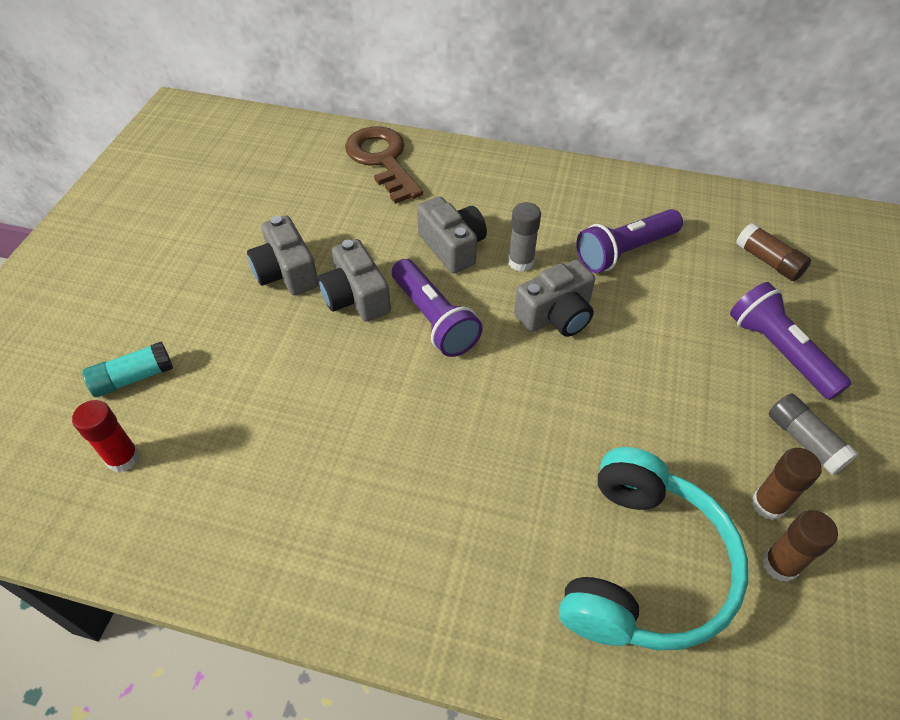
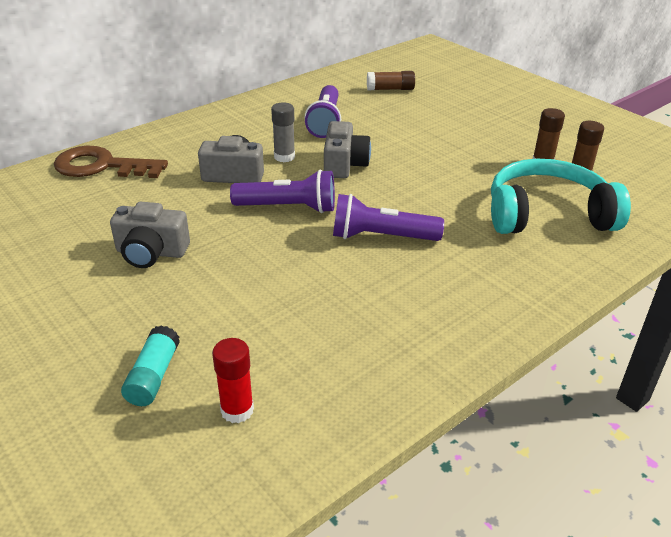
camera: 55 degrees left, 15 degrees down
grey camera [318,239,391,322] -> none
turquoise headphones [559,447,748,650] -> turquoise headphones turned 60 degrees counterclockwise [491,159,631,234]
purple flashlight [730,282,852,400] -> purple flashlight moved to [333,194,444,241]
grey glue stick [769,393,859,475] -> none

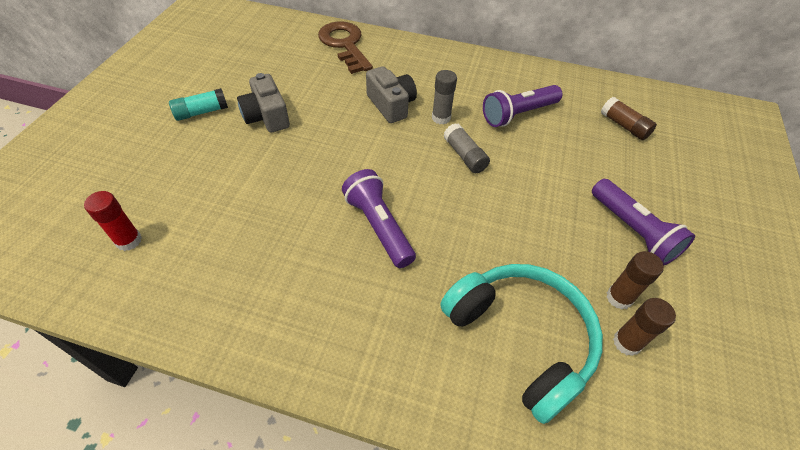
camera: 55 degrees right, 15 degrees up
turquoise glue stick [121,325,180,406] -> turquoise glue stick moved to [169,88,228,121]
purple flashlight [230,170,335,213] -> purple flashlight moved to [592,179,695,265]
grey camera [324,121,371,178] -> grey glue stick [443,123,490,173]

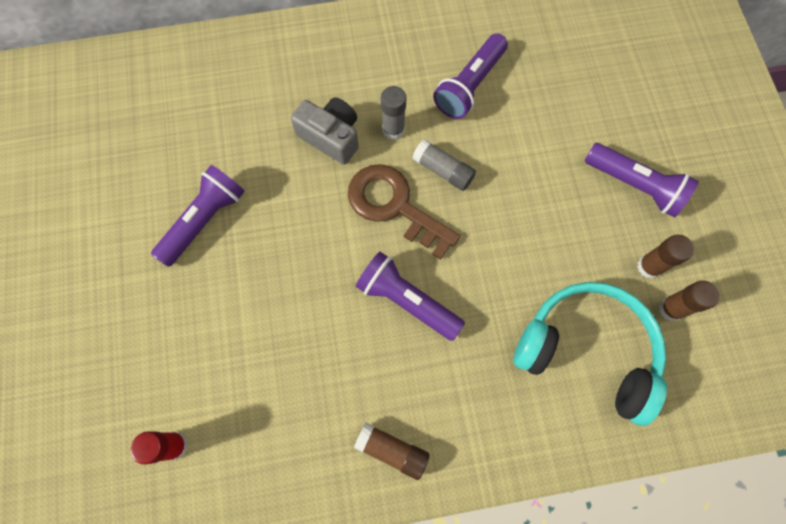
camera: 25 degrees left, 20 degrees up
turquoise glue stick [169,88,228,121] -> none
grey camera [237,73,290,133] -> purple flashlight [151,165,245,267]
brown key [318,21,373,74] -> brown key moved to [348,164,460,260]
brown glue stick [601,97,657,140] -> brown glue stick moved to [354,423,430,480]

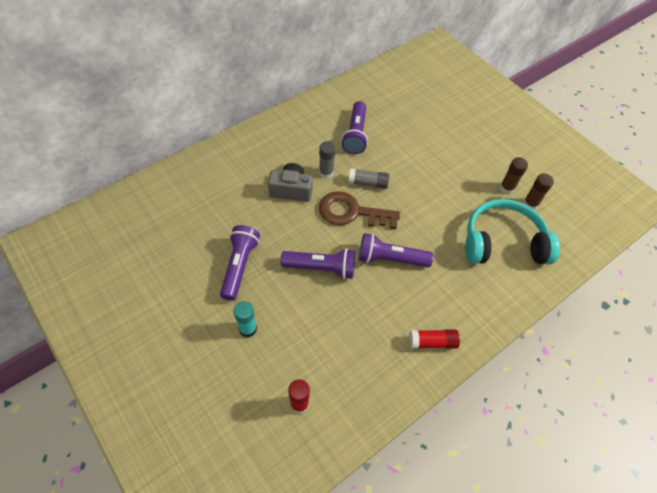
camera: 30 degrees left, 15 degrees down
brown glue stick [354,423,430,480] -> red glue stick [409,329,460,349]
purple flashlight [585,143,699,217] -> purple flashlight moved to [281,248,355,279]
none -> turquoise glue stick [234,301,257,337]

